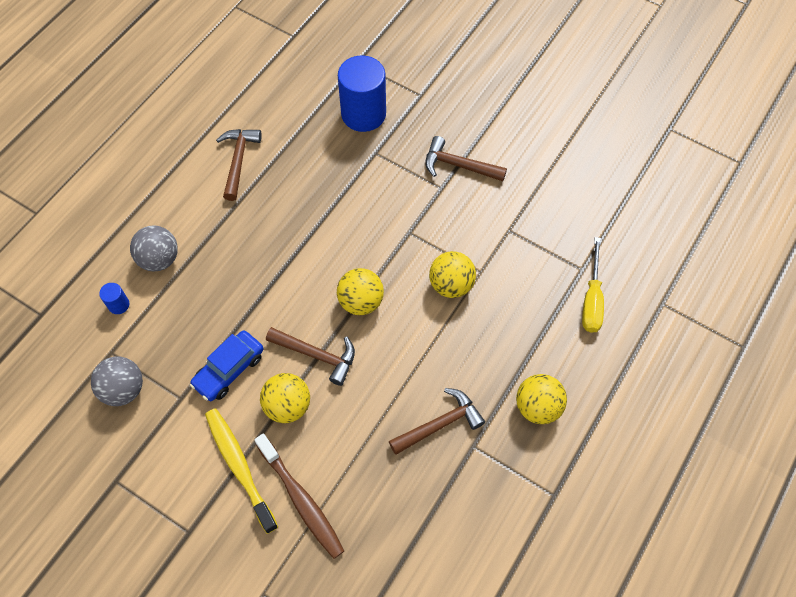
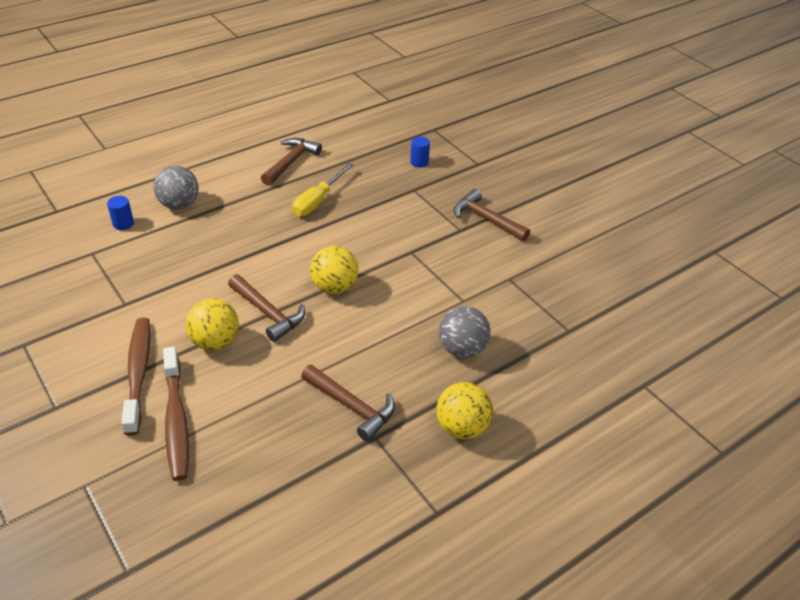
camera: 20 degrees right, 20 degrees down
grey ball [91,356,143,406] -> grey ball moved to [439,306,490,358]
blue car [190,330,263,401] -> none
yellow toothbrush [205,408,278,534] -> brown toothbrush [121,318,151,436]
blue cylinder [338,55,386,132] -> blue cylinder [410,136,430,168], size x0.43
brown hammer [389,388,485,455] -> brown hammer turned 45 degrees clockwise [301,365,395,442]
yellow ball [429,251,476,298] -> none
yellow screwdriver [582,237,604,333] -> yellow screwdriver moved to [292,163,354,216]

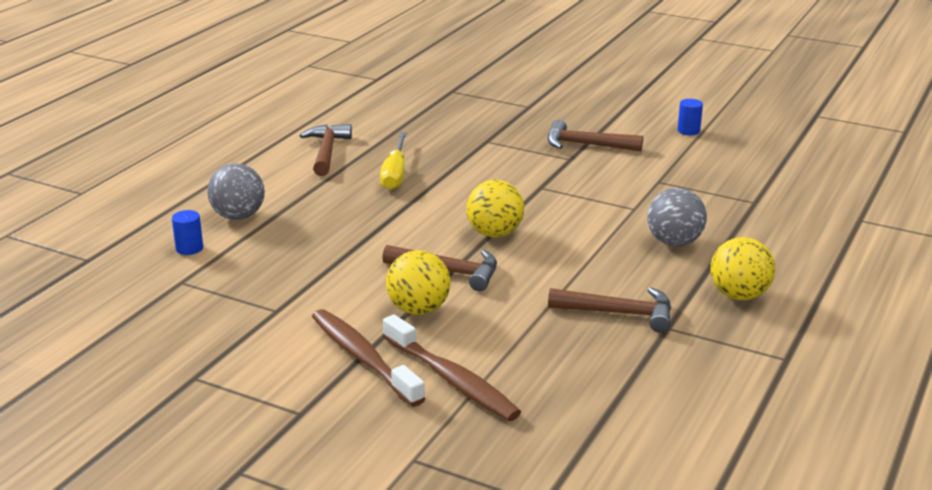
camera: 25 degrees left, 15 degrees down
blue cylinder [410,136,430,168] -> blue cylinder moved to [678,99,703,135]

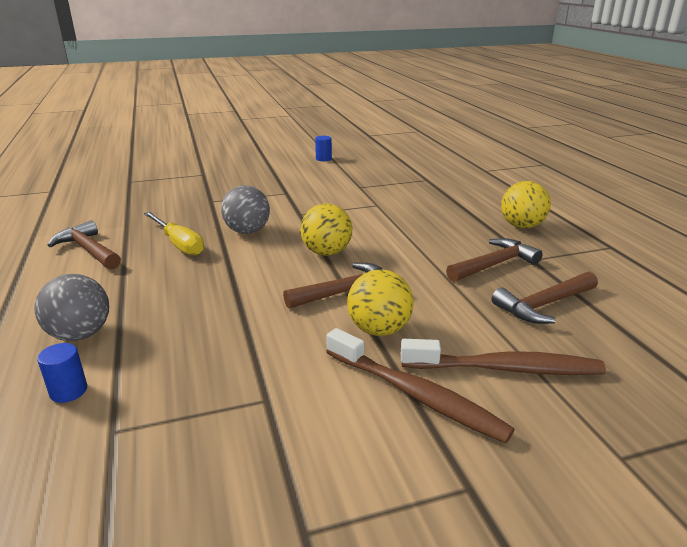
camera: 45 degrees left, 0 degrees up
brown toothbrush [312,309,426,407] -> brown toothbrush turned 150 degrees counterclockwise [326,328,515,443]
brown hammer [548,120,643,151] -> brown hammer moved to [492,271,598,324]
grey ball [647,188,707,246] -> grey ball moved to [221,185,270,234]

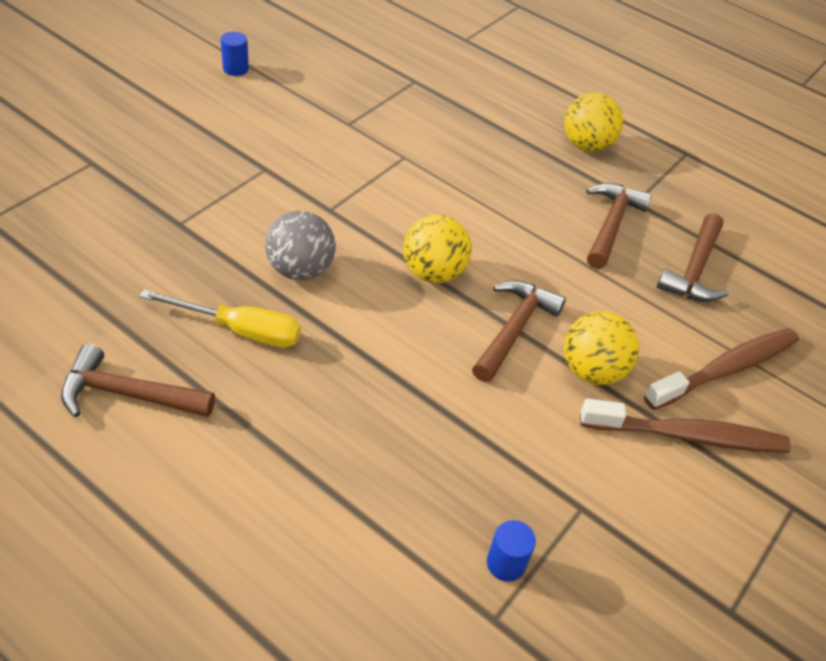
camera: 40 degrees left, 20 degrees up
grey ball [34,274,109,341] -> none
blue cylinder [37,343,87,403] -> blue cylinder moved to [487,520,536,582]

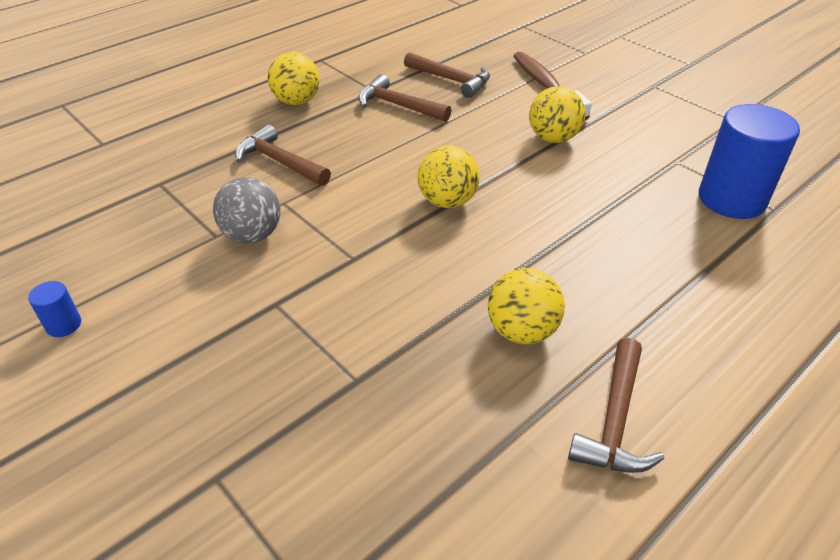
camera: 75 degrees left, 5 degrees down
yellow screwdriver [139,289,301,348] -> yellow ball [488,268,565,344]
grey ball [265,211,336,281] -> grey ball moved to [213,177,281,243]
brown hammer [472,280,566,382] -> brown hammer moved to [235,125,331,186]
blue cylinder [487,520,536,582] -> blue cylinder [699,104,800,219], size x2.35
brown toothbrush [580,398,791,453] -> none

